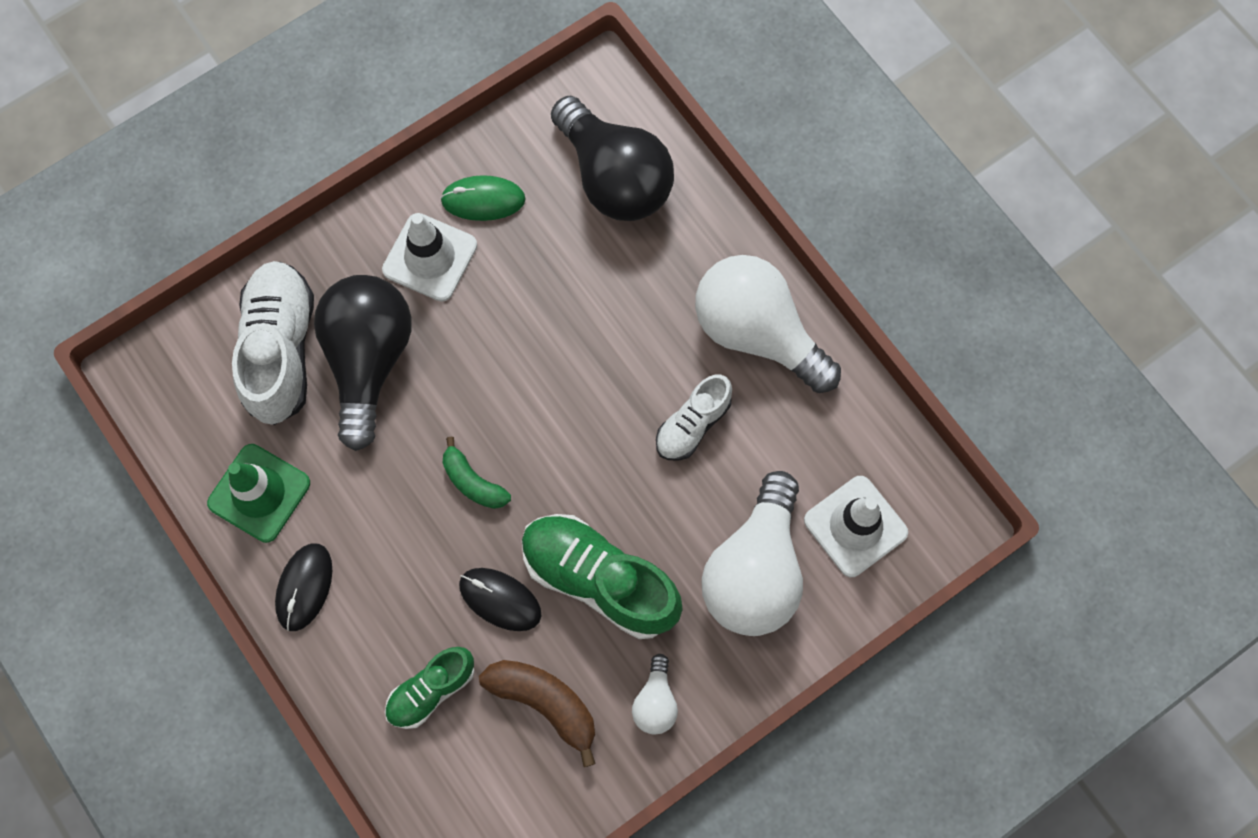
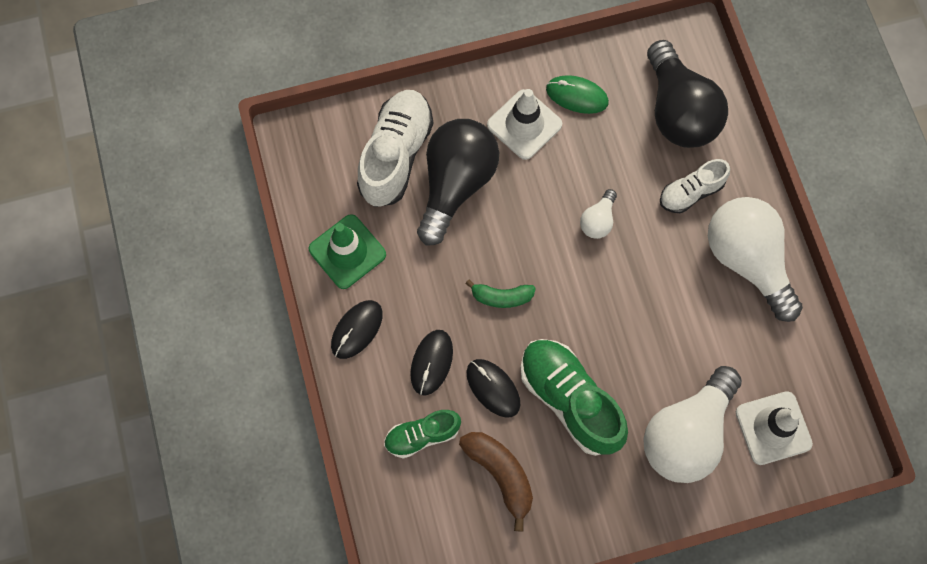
camera: 20 degrees right, 0 degrees up
green banana [443,437,511,509] -> green banana turned 60 degrees counterclockwise [465,280,536,308]
white light bulb [632,654,678,734] -> white light bulb moved to [580,189,617,239]
white shoe [656,374,732,461] -> white shoe moved to [660,159,730,213]
none -> black mouse [410,330,453,396]

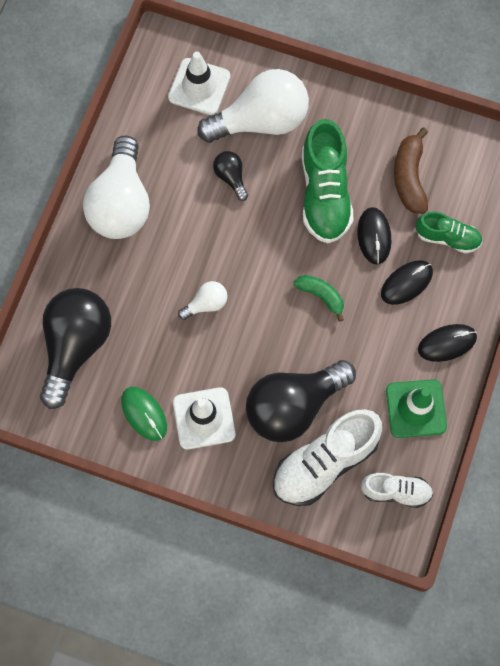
camera: 145 degrees left, 0 degrees up
white shoe [660,159,730,213] -> white shoe moved to [361,473,433,508]
none -> black light bulb [213,151,248,201]

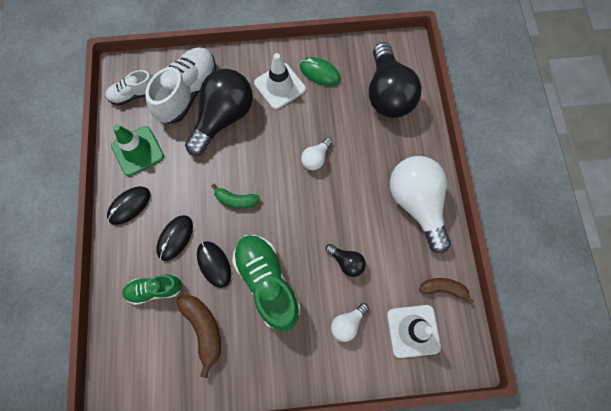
camera: 155 degrees right, 0 degrees up
white light bulb [197,69,309,143] -> white light bulb [331,303,369,342], size x0.45
none -> brown banana [419,278,474,304]

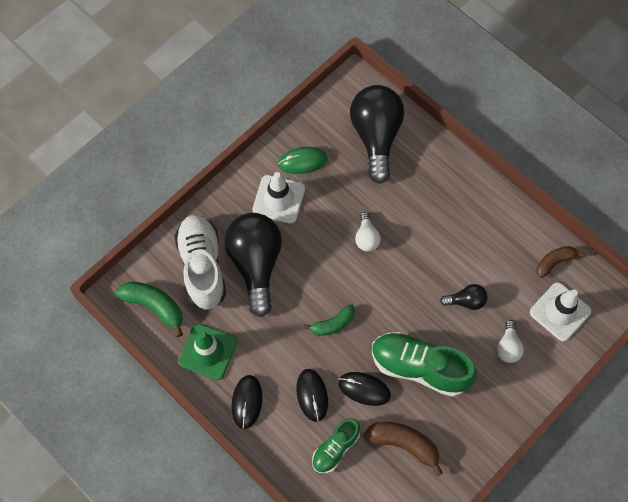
camera: 40 degrees left, 5 degrees down
white shoe [105,70,153,106] -> green banana [116,282,183,337]
black light bulb [369,42,422,118] -> black light bulb turned 135 degrees counterclockwise [350,85,404,184]
white light bulb [390,156,451,253] -> none

